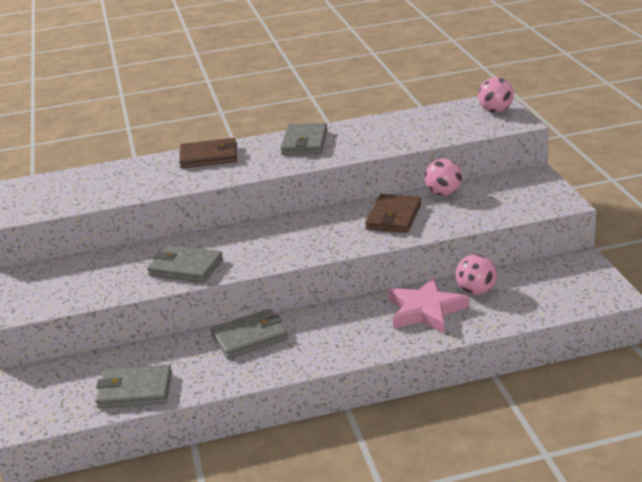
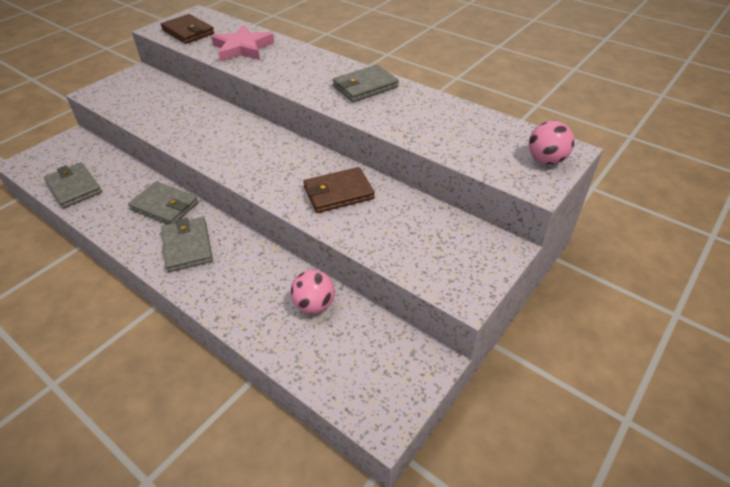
camera: 50 degrees right, 15 degrees up
grey wallet [147,245,223,283] -> grey wallet moved to [161,217,213,272]
brown wallet [179,138,237,168] -> brown wallet moved to [161,14,214,44]
pink star [388,277,469,334] -> pink star moved to [211,25,274,62]
pink ball [425,159,462,196] -> none

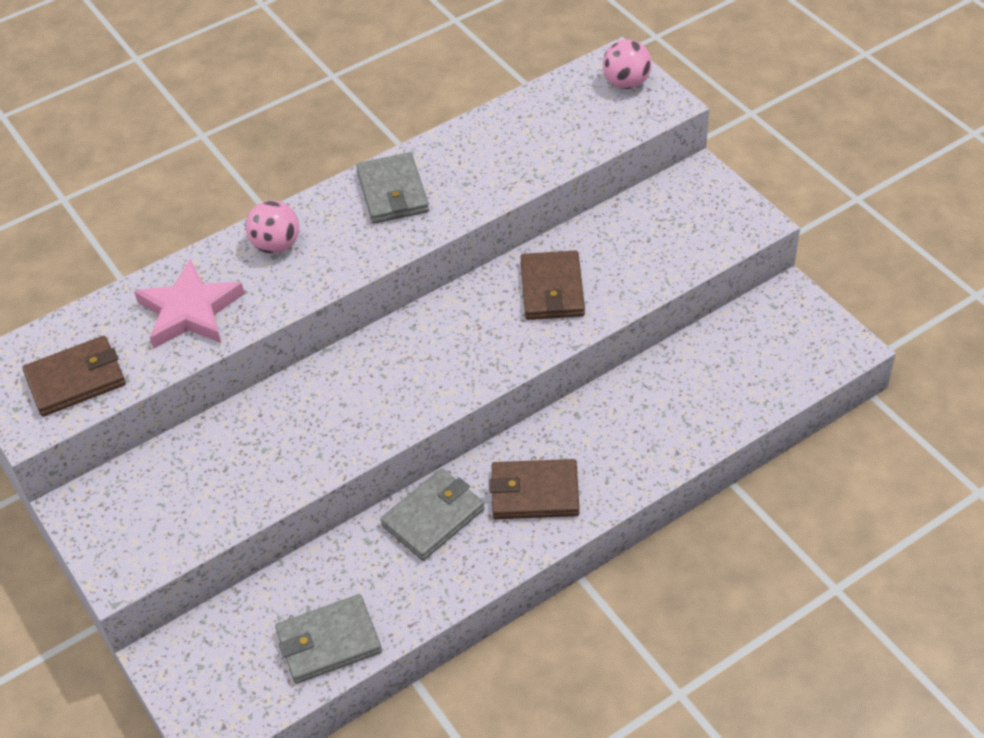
camera: 70 degrees left, 5 degrees up
grey wallet [161,217,213,272] -> brown wallet [489,459,579,519]
pink ball [290,270,335,314] -> pink ball moved to [245,200,299,254]

